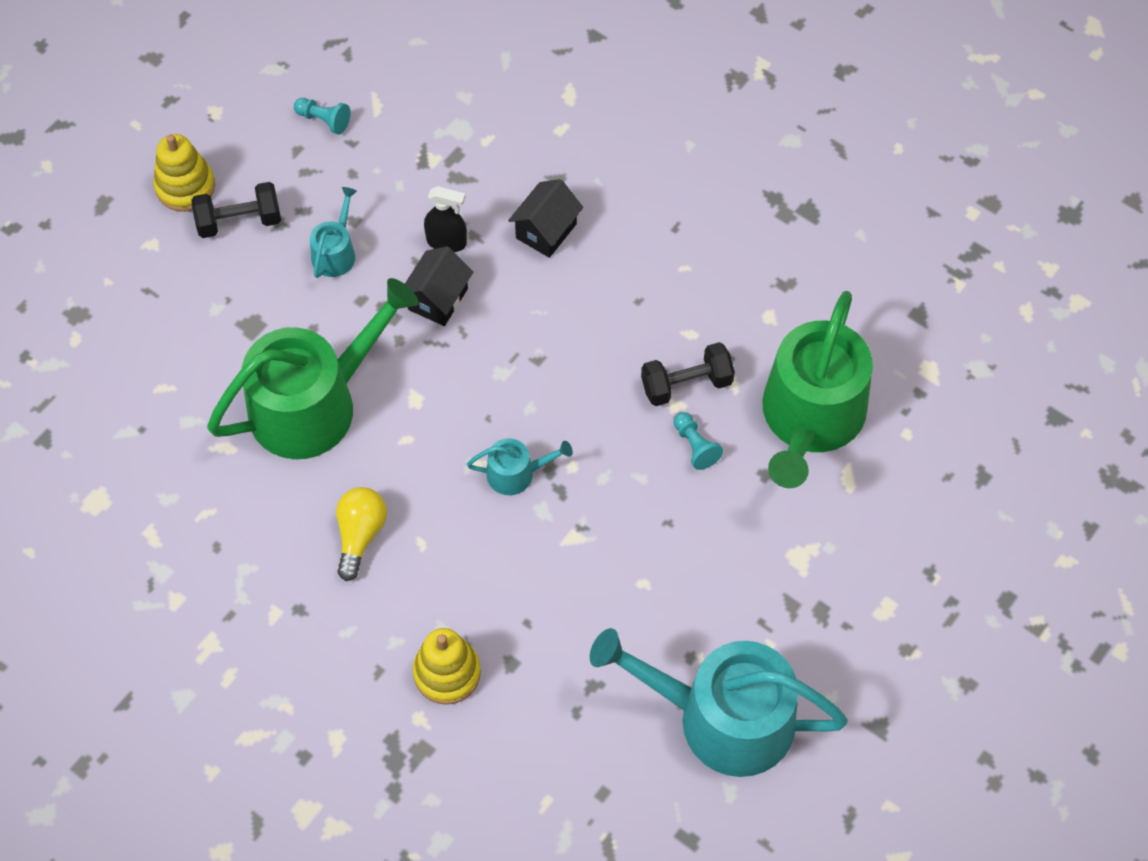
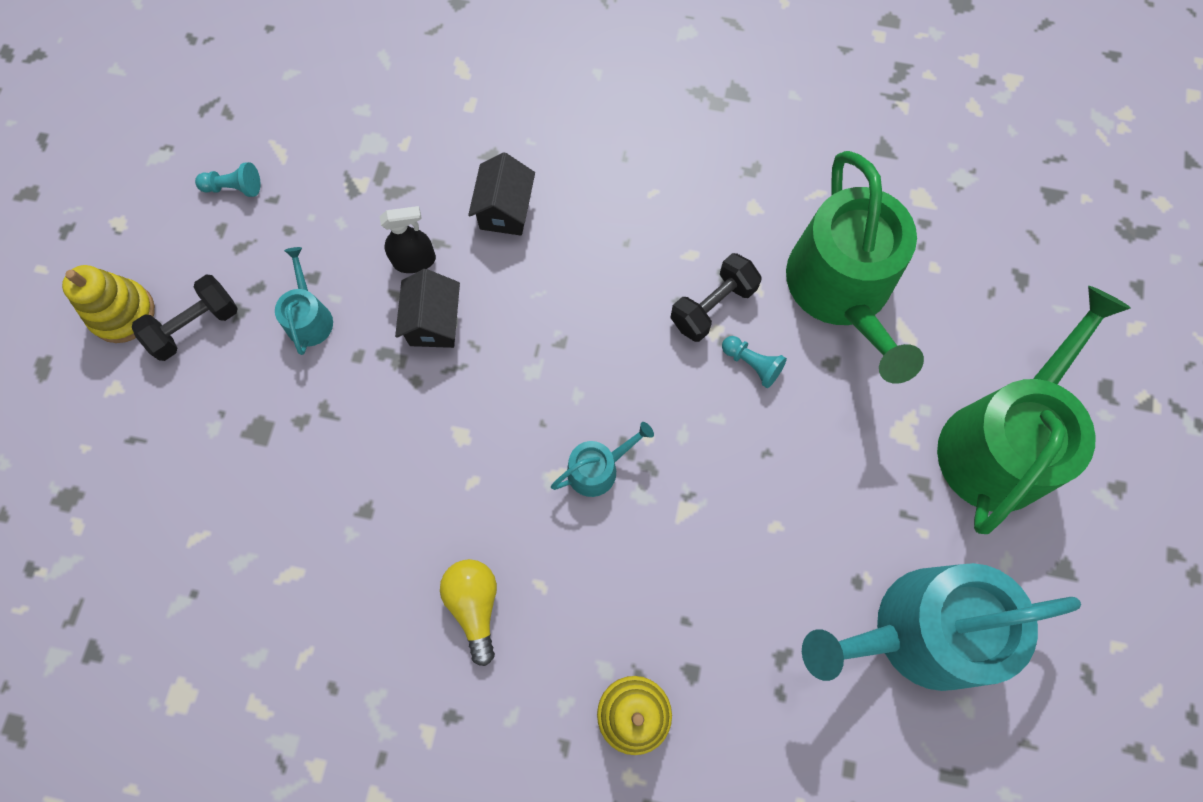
camera: 25 degrees left, 10 degrees up
green watering can [207,278,419,459] -> green watering can moved to [937,286,1131,534]

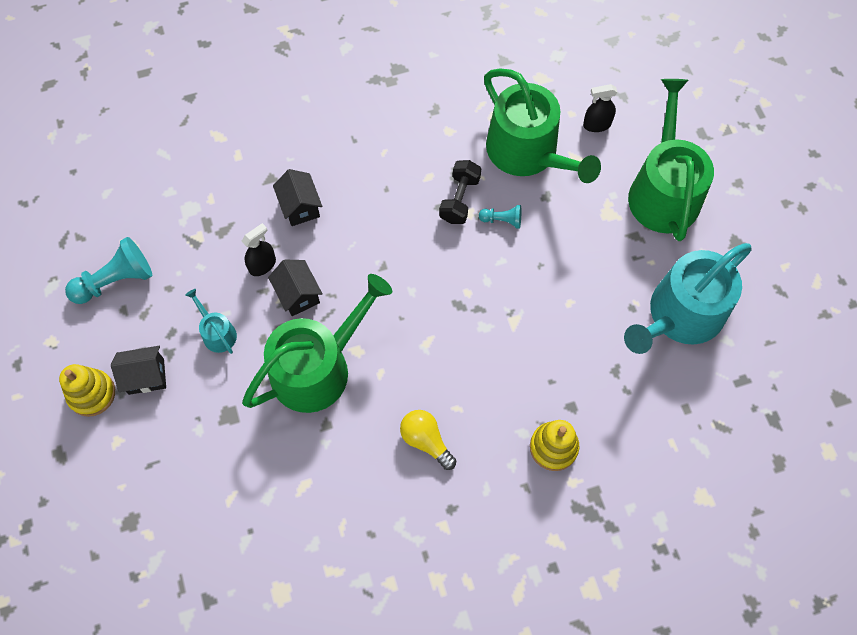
camera: 30 degrees left, 5 degrees down
black dumbbell [132,274,238,361] -> black house [111,346,166,395]
turquoise pawn [195,162,260,197] -> turquoise pawn [65,237,152,304], size x1.88
turquoise watering can [551,422,654,497] -> none
none -> green watering can [242,274,392,413]
none -> black spray bottle [583,84,618,132]

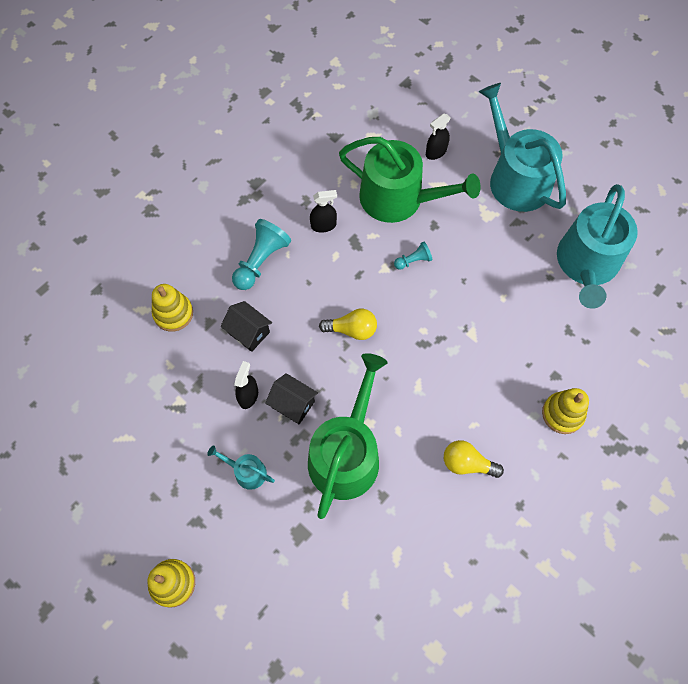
camera: 30 degrees left, 0 degrees up
turquoise pawn [65,237,152,304] -> turquoise pawn moved to [232,219,291,290]
black house [111,346,166,395] -> none
black dumbbell [439,160,481,224] -> none
green watering can [628,79,714,241] -> turquoise watering can [479,83,566,212]
none -> yellow stacking toy [152,284,193,332]
none -> black spray bottle [310,190,337,233]
none -> yellow light bulb [319,309,377,340]

